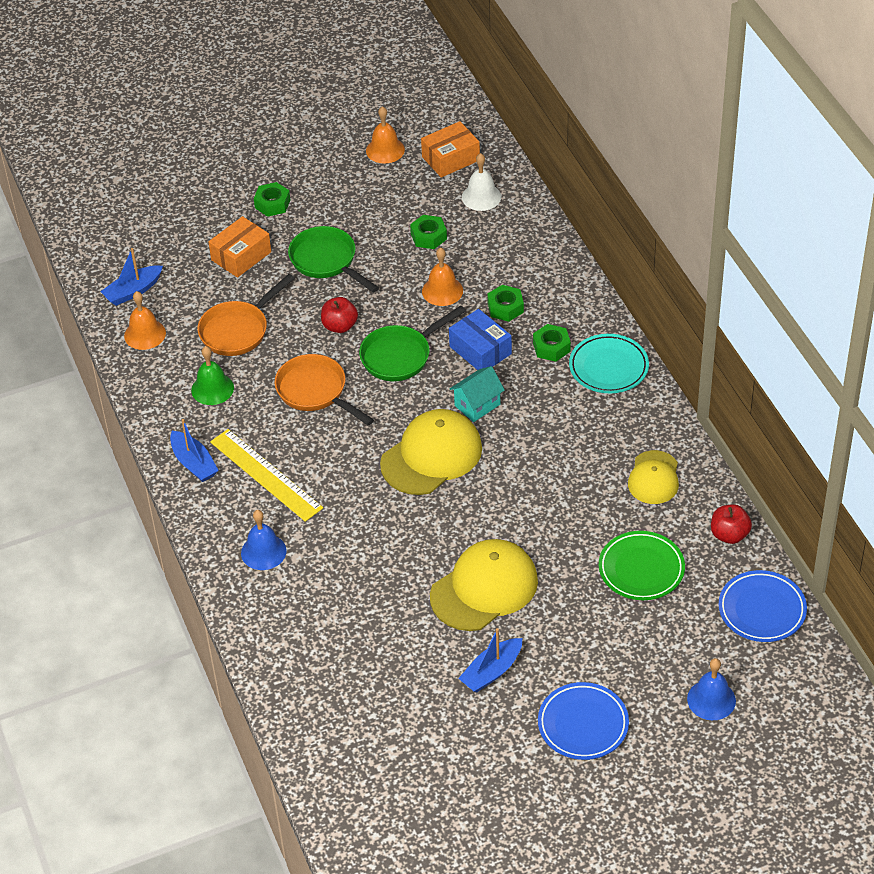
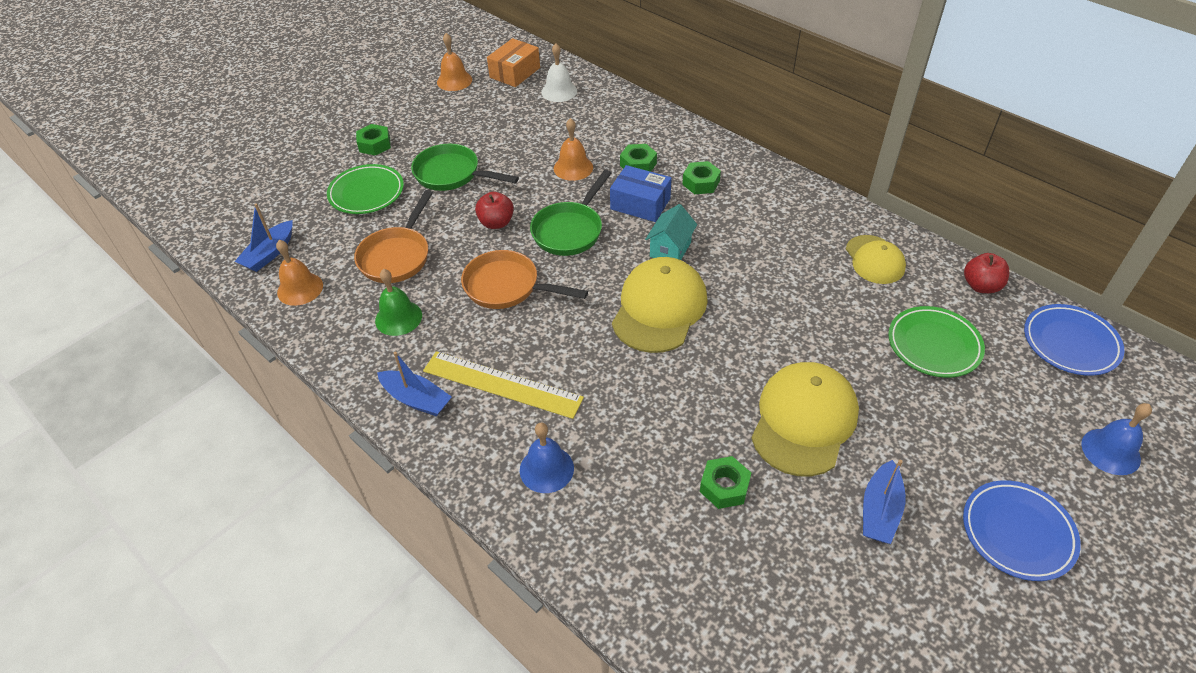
camera: 25 degrees left, 0 degrees up
orange box [208,216,271,278] -> green plate [327,164,404,214]
green nut [410,215,447,249] -> green nut moved to [700,456,751,509]
turquoise plate [569,334,649,393] -> none

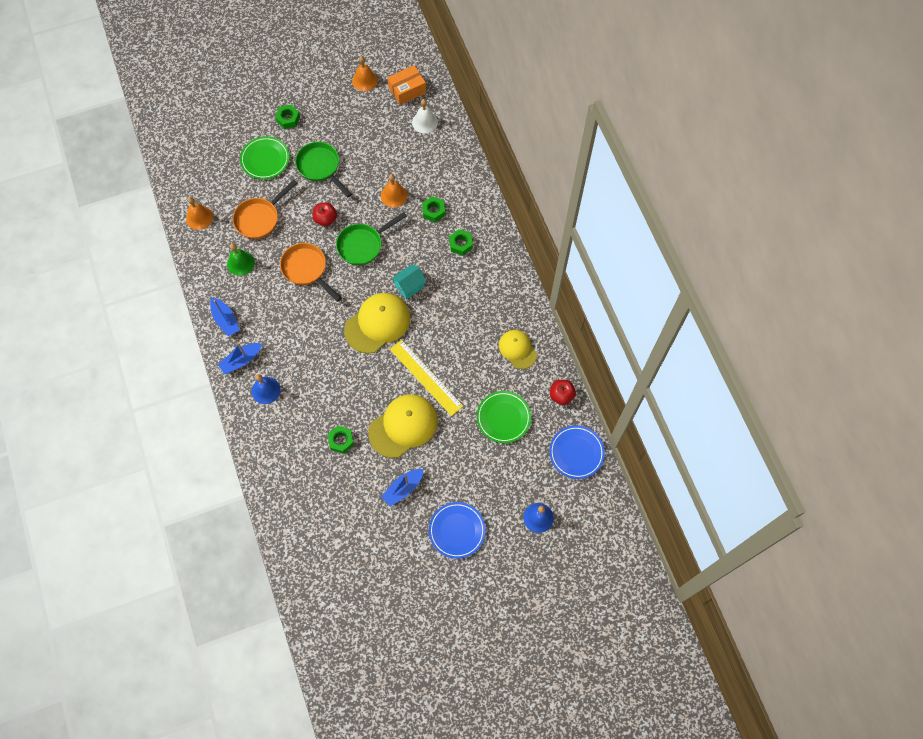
camera: 25 degrees right, 20 degrees up
blue boat [234,203,292,272] -> blue boat moved to [218,343,262,374]
yellow ruler [423,351,584,419] -> yellow ruler moved to [390,340,463,416]
blue box [610,165,671,222] -> none
yellow cap [846,235,906,284] -> yellow cap turned 135 degrees clockwise [499,330,537,369]

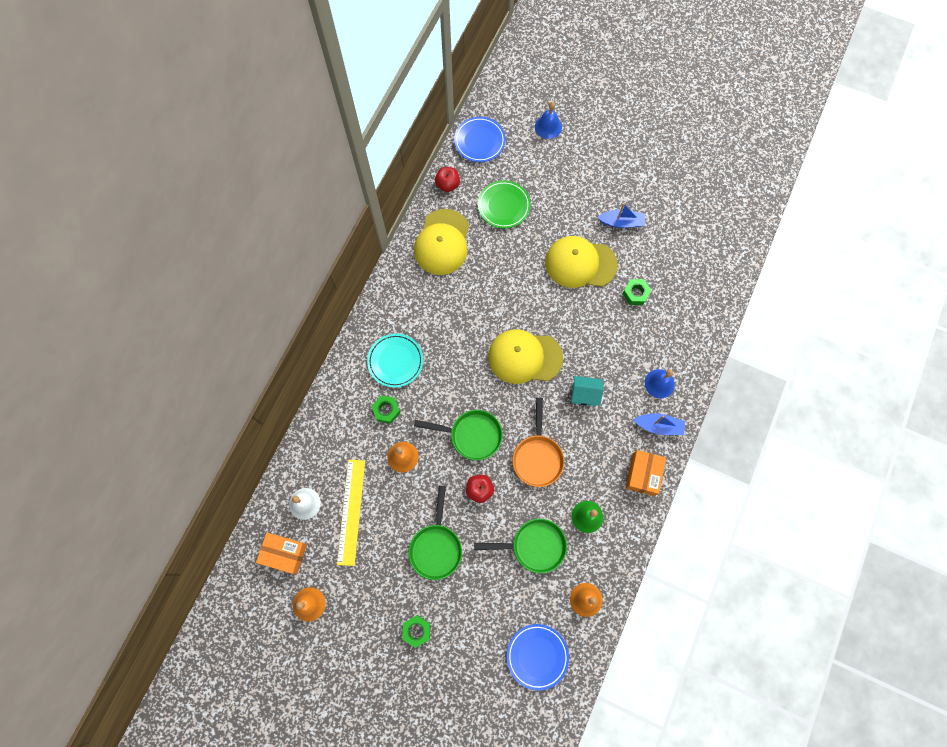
camera: 135 degrees left, 5 degrees up
blue boat [210,297,240,337] -> orange box [626,450,666,496]
orange pan [233,180,297,239] -> green pan [474,519,567,573]
green plate [240,136,290,179] -> none
yellow ruler [390,340,463,416] -> yellow ruler moved to [337,460,365,566]
turquoise house [391,264,427,300] -> turquoise house moved to [571,376,604,406]
blue plate [429,502,486,559] -> blue plate moved to [507,624,569,691]
green nut [449,229,473,256] -> turquoise plate [367,334,423,388]
yellow cap [499,330,537,369] -> yellow cap [414,209,469,275], size x1.64

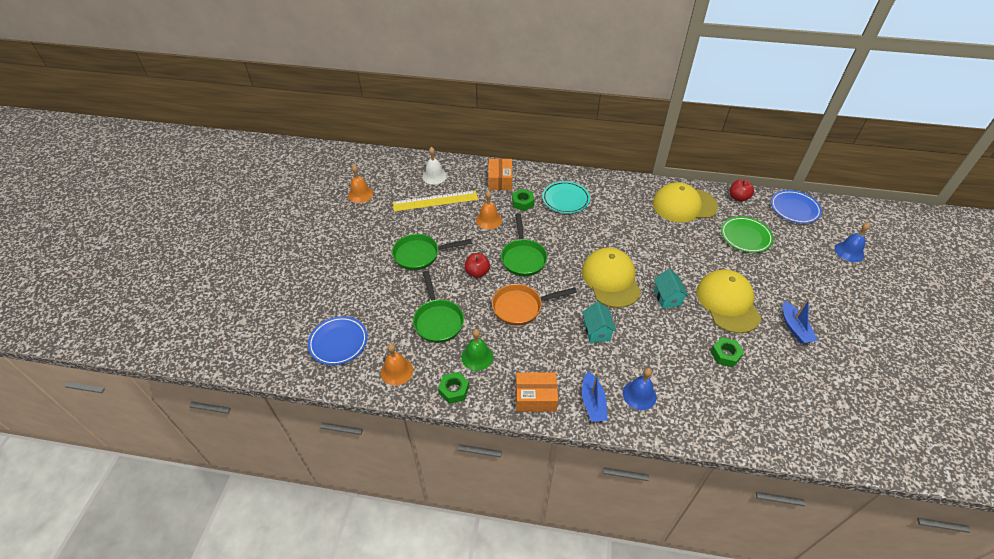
camera: 75 degrees right, 25 degrees down
orange box [256,533,307,574] -> orange box moved to [488,159,512,190]
green nut [402,615,430,648] -> green nut moved to [438,372,469,404]
none -> turquoise house [654,269,689,309]

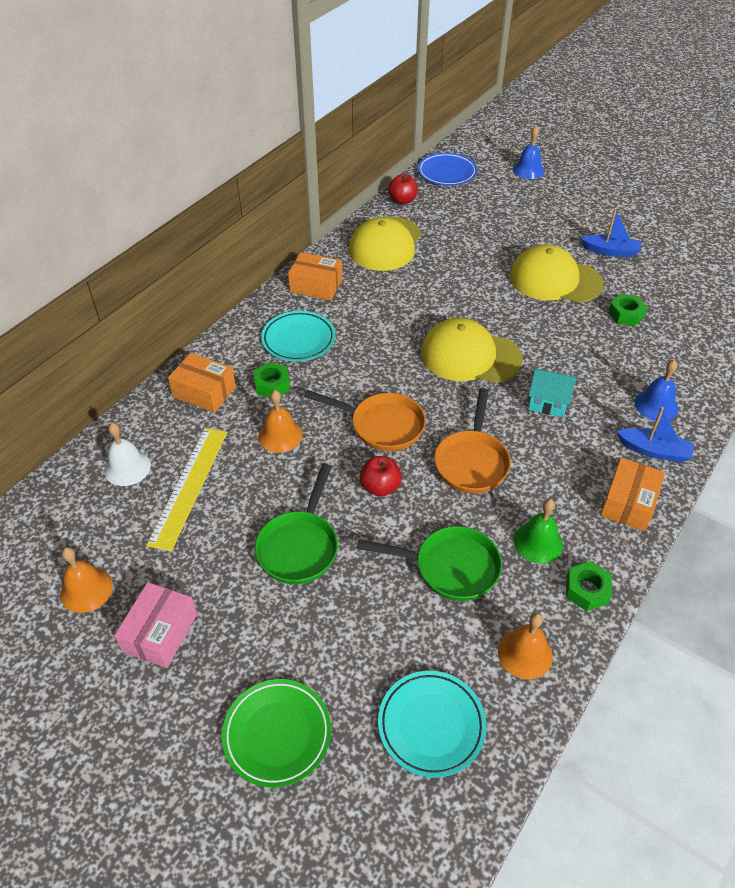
camera: 65 degrees left, 0 degrees up
blue plate [308,316,368,365] -> turquoise plate [378,671,486,778]
green pan [501,213,548,276] -> orange pan [304,390,426,451]
turquoise house [654,269,689,309] -> none
green plate [721,216,774,253] -> green plate moved to [222,679,331,787]
none -> pink box [114,582,197,668]
none -> orange box [288,252,342,301]

